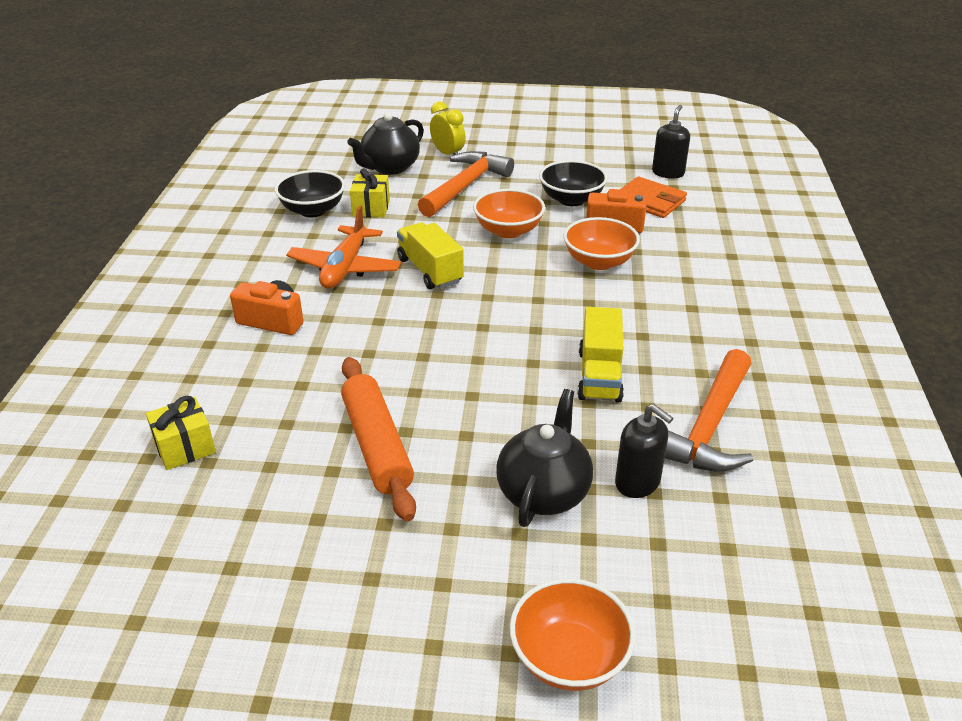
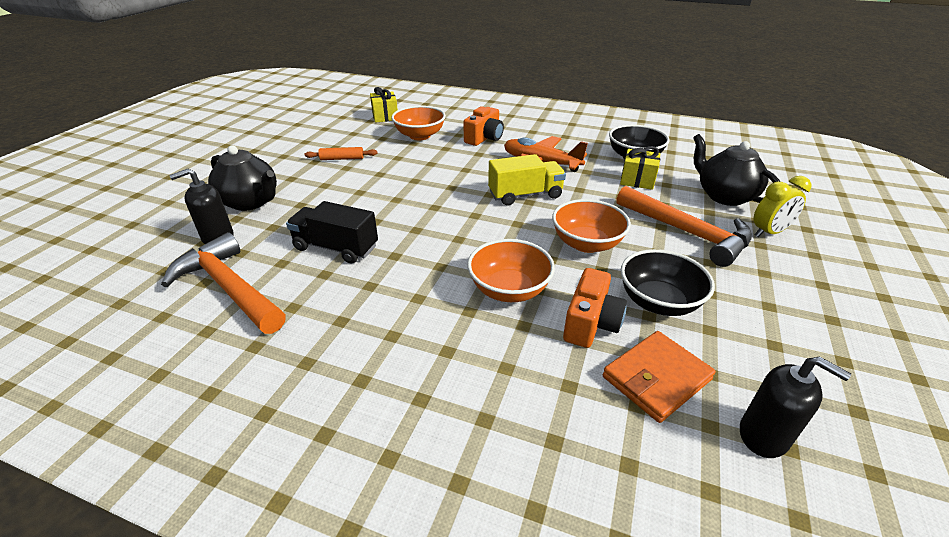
camera: 105 degrees right, 0 degrees up
orange rolling pin [341,357,416,522] -> orange rolling pin [305,147,377,160], size x0.50
orange bowl [510,578,636,691] -> orange bowl moved to [391,106,446,140]
yellow truck [578,307,624,403] -> black truck [286,201,378,263]

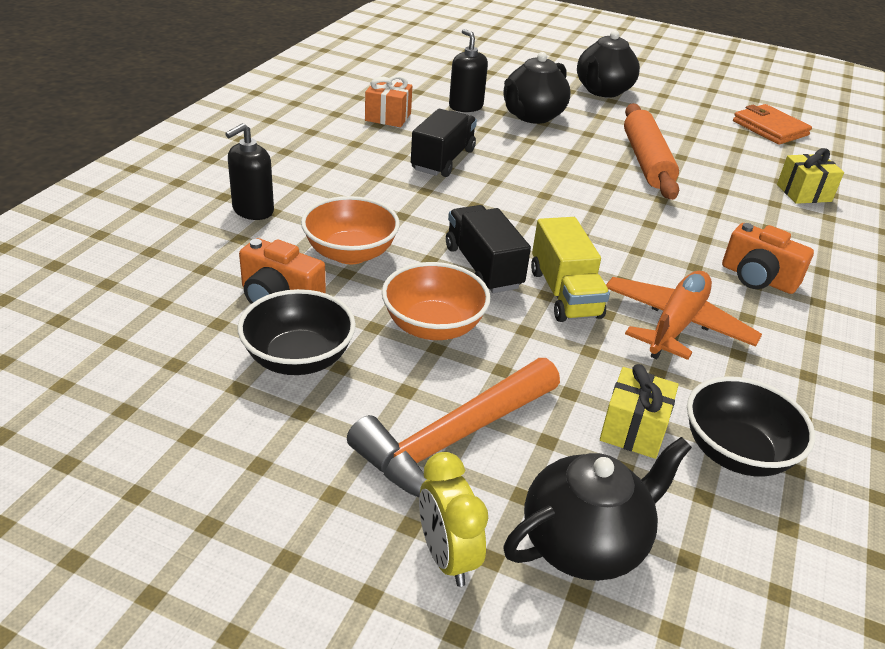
camera: 90 degrees right, 0 degrees up
orange hammer [161,232,286,334] -> orange gift [365,76,412,127]
orange rolling pin [305,147,377,160] -> orange rolling pin [624,103,679,200], size x2.00
orange bowl [391,106,446,140] -> none
orange wallet [603,331,716,423] -> orange wallet moved to [733,104,812,145]
black soap dispenser [740,357,851,458] -> black soap dispenser moved to [225,123,274,220]
none -> black truck [446,205,531,293]
none -> black teapot [577,30,640,98]

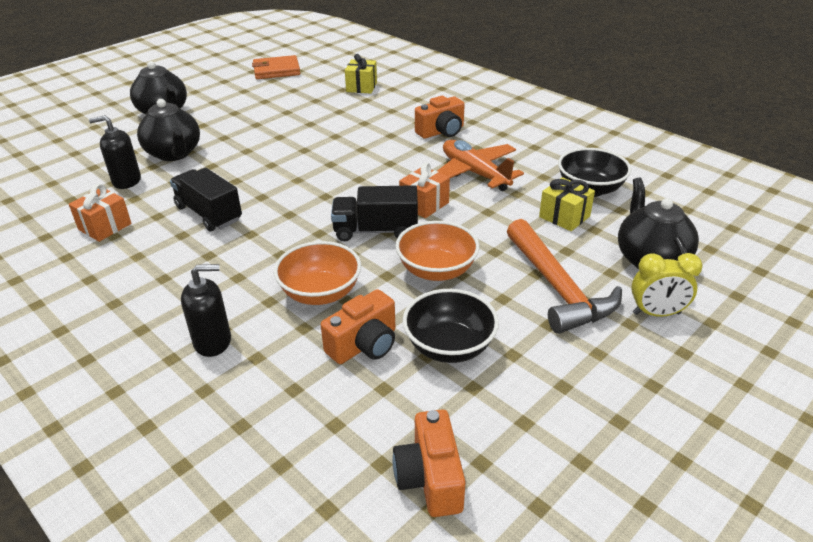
camera: 65 degrees left, 0 degrees up
black soap dispenser [225,123,274,220] -> black soap dispenser turned 75 degrees counterclockwise [181,264,231,357]
yellow truck [531,217,610,322] -> orange gift [399,162,450,218]
orange rolling pin [624,103,679,200] -> none
none -> orange camera [392,409,466,517]

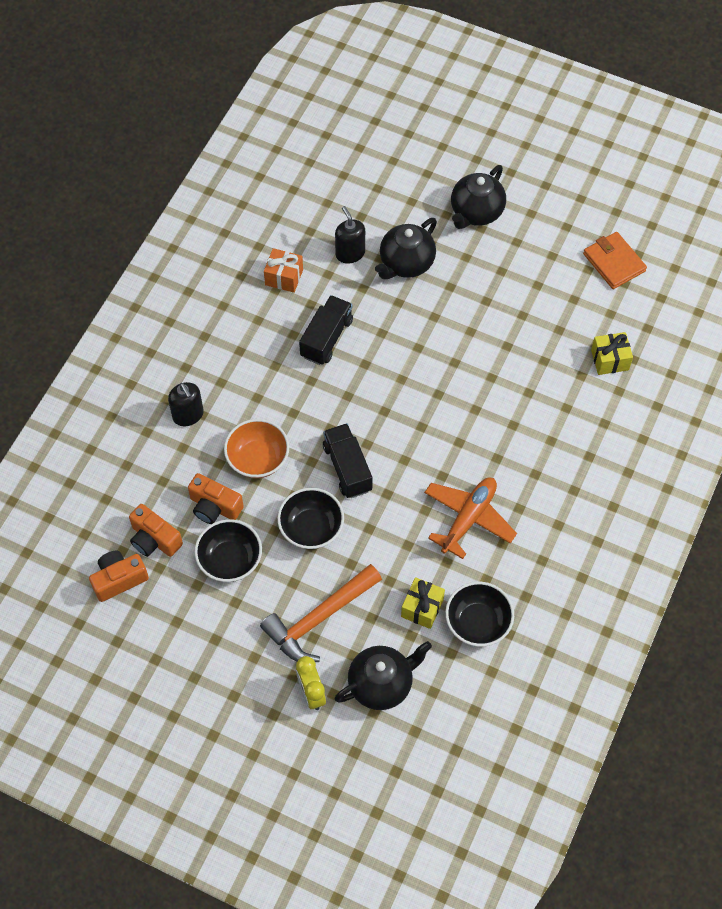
camera: 70 degrees right, 25 degrees up
orange bowl [395,221,479,281] -> black bowl [277,488,344,549]
orange gift [399,162,450,218] -> none
orange camera [415,96,465,139] -> orange camera moved to [129,504,183,557]

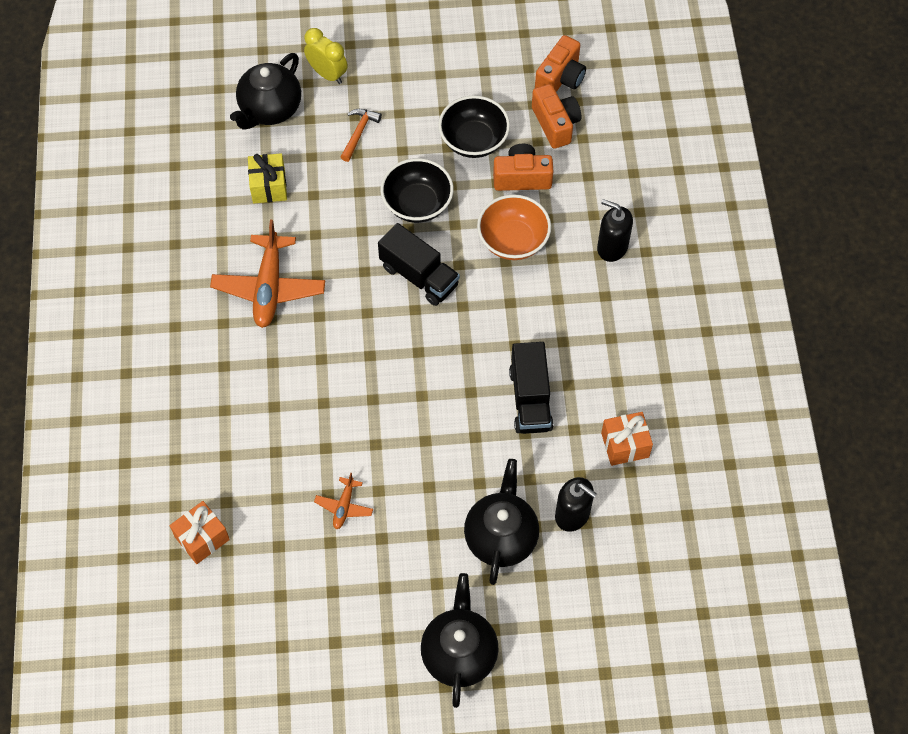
camera: 150 degrees right, 0 degrees up
orange camera [129,504,183,557] -> orange camera turned 60 degrees clockwise [532,84,581,149]
orange hammer [260,564,382,662] -> orange hammer [341,109,382,162], size x0.48
black bowl [445,582,514,647] -> none
orange wallet [583,232,647,289] -> none
yellow gift [591,332,633,375] -> orange gift [170,501,230,564]
none -> orange plane [314,473,373,529]

